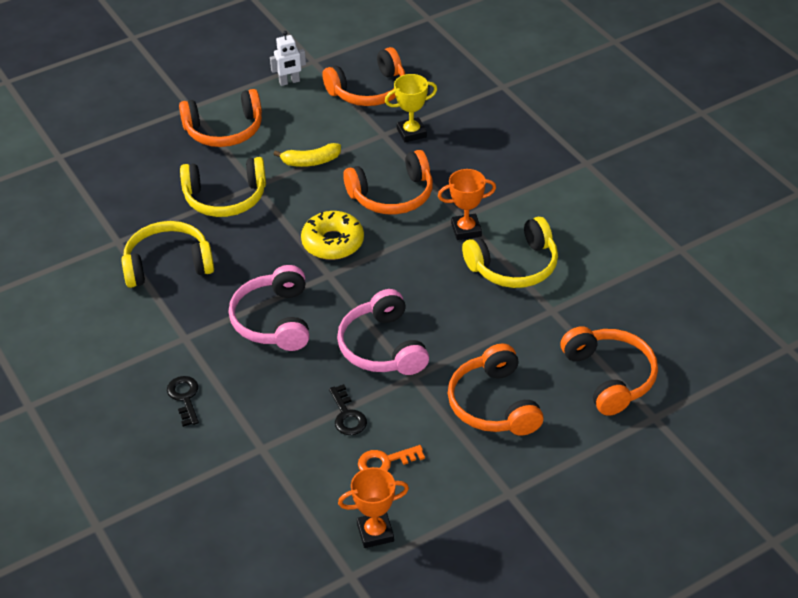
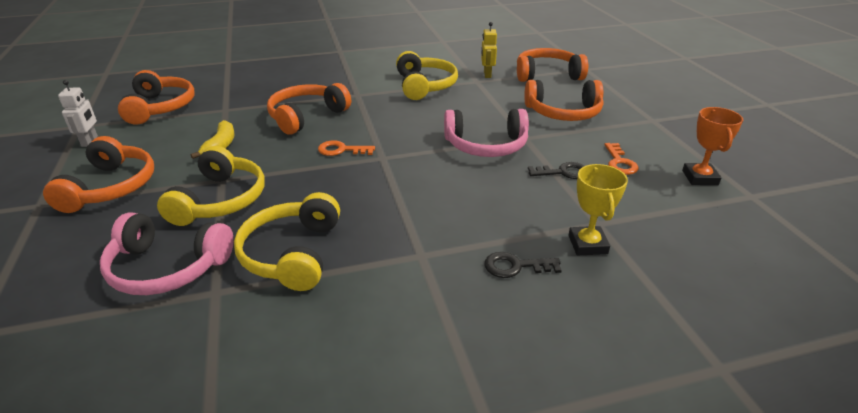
camera: 75 degrees left, 10 degrees down
pink headphones [229,265,309,351] -> pink headphones moved to [100,212,234,295]
yellow donut [301,211,364,260] -> orange key [318,140,375,156]
orange headphones [343,150,433,214] -> orange headphones turned 135 degrees counterclockwise [267,83,351,135]
yellow trophy [385,74,437,142] -> yellow trophy moved to [568,164,628,255]
orange trophy [438,169,496,240] -> none
none -> yellow robot [481,22,497,78]

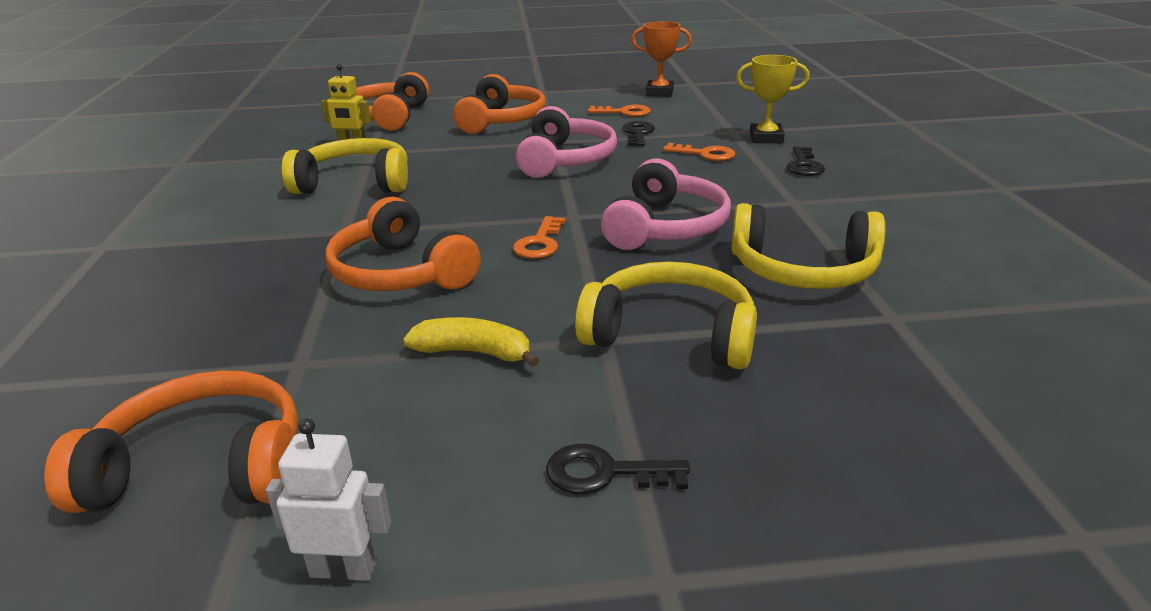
camera: 80 degrees left, 5 degrees down
orange headphones [43,136,154,213] -> black key [546,444,690,494]
pink headphones [100,212,234,295] -> pink headphones moved to [601,158,731,250]
none -> orange key [663,143,735,161]

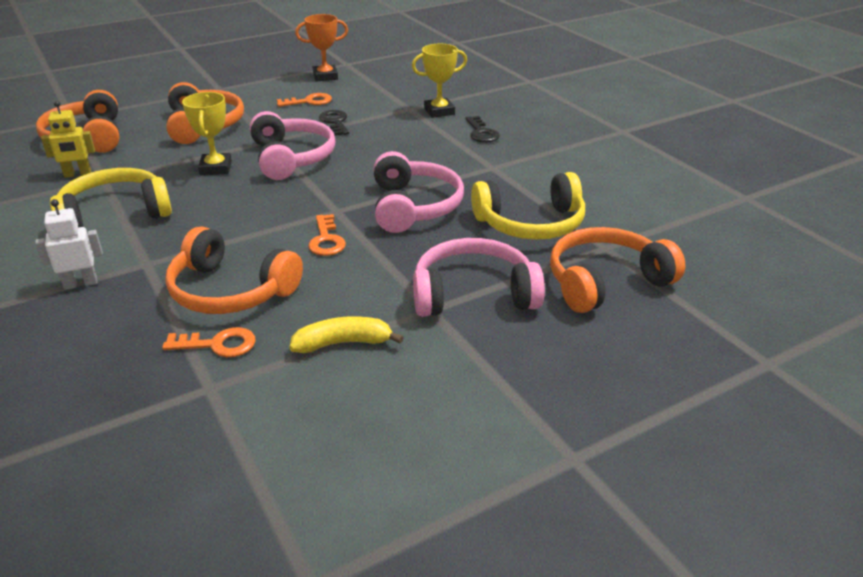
camera: 25 degrees left, 5 degrees up
orange headphones [44,370,299,513] -> orange headphones moved to [550,227,685,313]
white robot [266,419,391,581] -> white robot moved to [35,199,103,290]
black key [546,444,690,494] -> none
yellow headphones [575,262,757,369] -> pink headphones [413,238,545,317]
orange key [663,143,735,161] -> orange key moved to [162,327,256,357]
none -> yellow trophy [182,92,232,175]

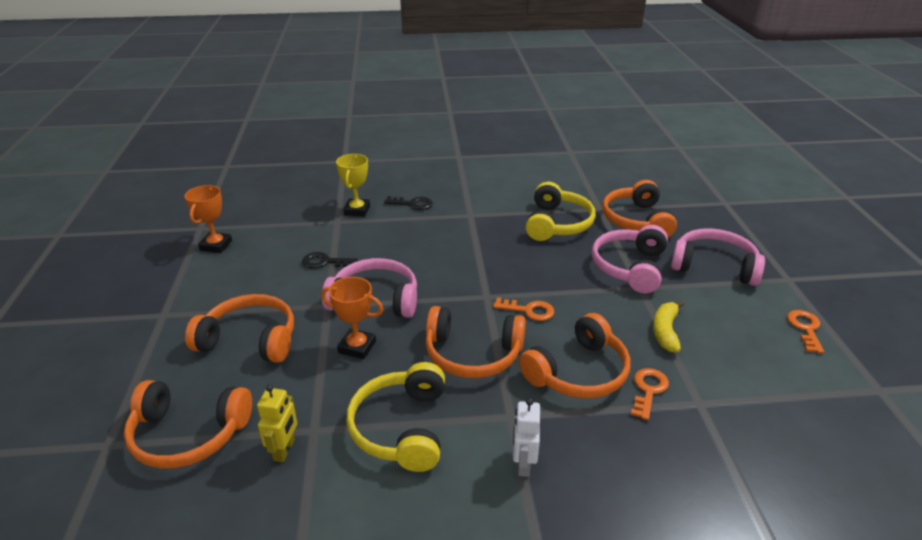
camera: 65 degrees left, 0 degrees up
yellow trophy [182,92,232,175] -> orange trophy [321,277,384,359]
orange key [277,93,332,107] -> orange key moved to [787,310,824,353]
pink headphones [374,151,464,233] -> pink headphones moved to [671,228,765,286]
none -> orange headphones [425,306,526,378]

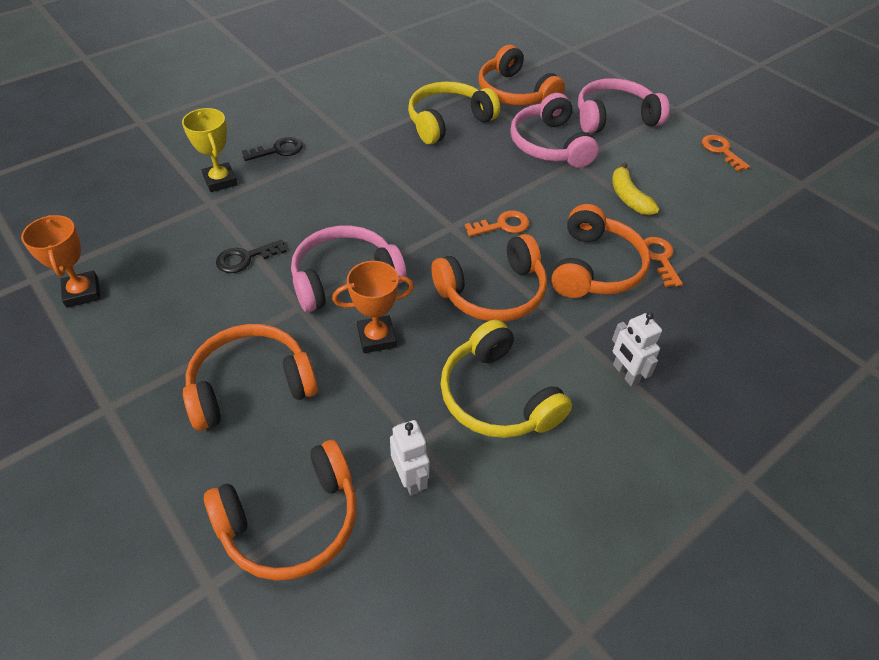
camera: 35 degrees left, 15 degrees up
yellow robot [257,385,297,462] -> white robot [390,420,430,495]
yellow headphones [526,182,596,241] -> yellow headphones turned 105 degrees counterclockwise [408,81,500,145]

